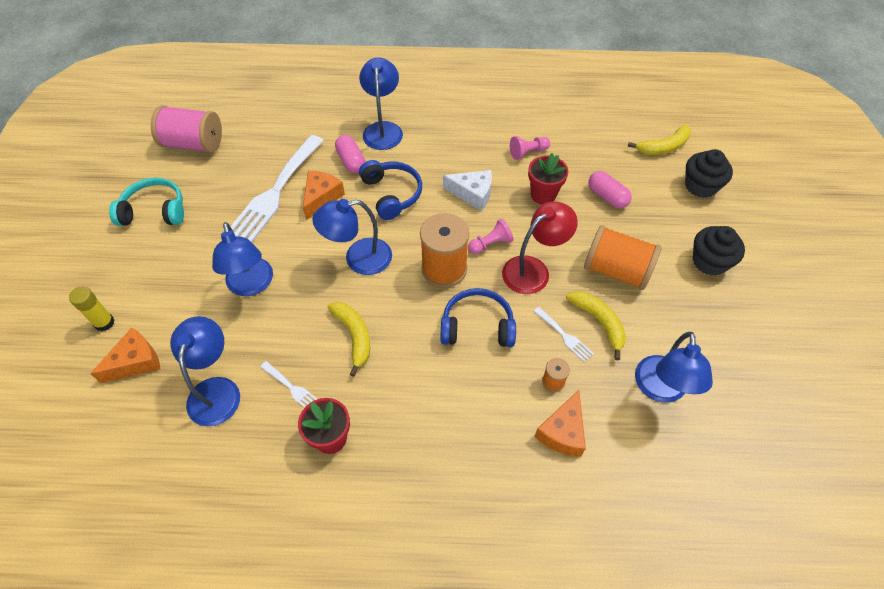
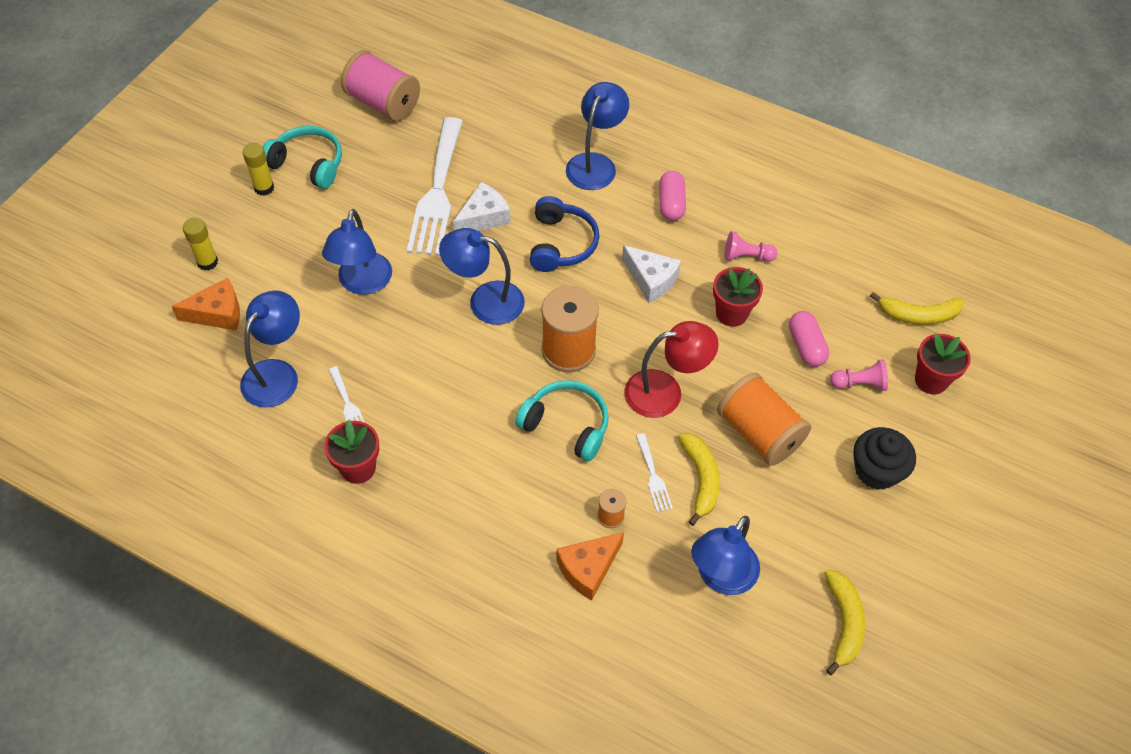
camera: 25 degrees right, 0 degrees up
white fork [230,135,324,242] -> white fork turned 45 degrees counterclockwise [407,117,463,256]
orange cheese [303,171,345,220] -> white cheese [453,182,511,231]
yellow banana [327,302,370,377] -> yellow banana moved to [824,569,865,675]
pink capsule [335,135,365,173] -> pink capsule moved to [659,171,686,221]
blue headphones [440,288,516,347] -> turquoise headphones [515,380,609,461]
pink pawn [468,219,513,254] -> pink pawn moved to [830,359,888,391]
black cupcake [685,149,733,198] -> red flower pot [915,333,971,394]
none -> yellow glue stick [242,143,274,196]

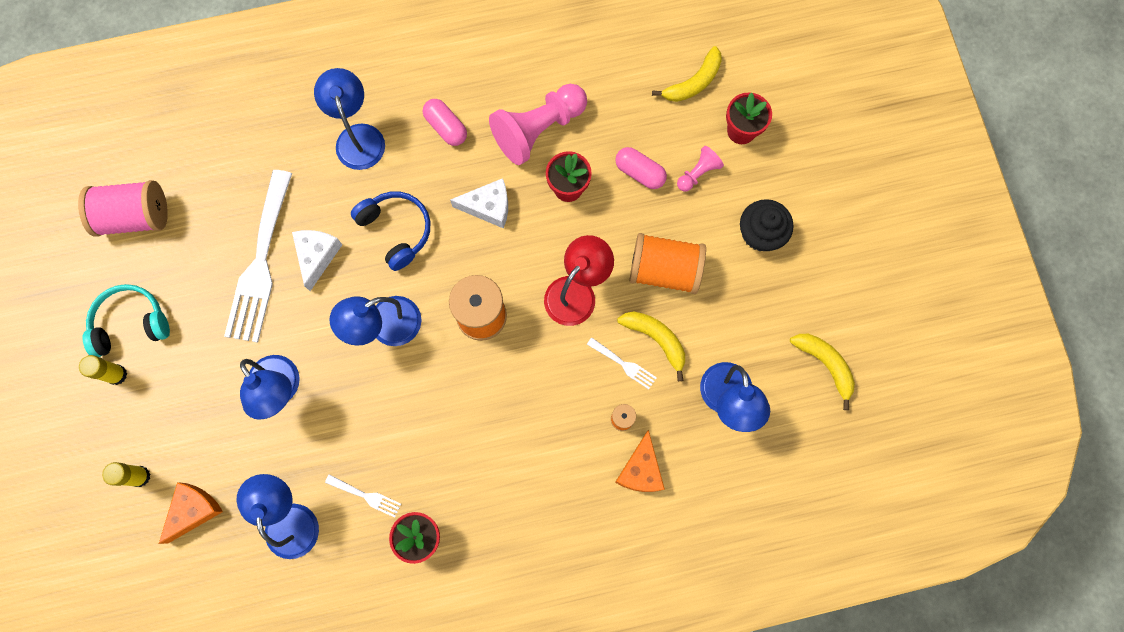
camera: 40 degrees left, 20 degrees up
white fork [407,117,463,256] -> white fork turned 45 degrees clockwise [224,170,292,343]
turquoise headphones [515,380,609,461] -> none
pink pawn [724,231,778,262] -> pink pawn [489,84,587,165], size x2.05

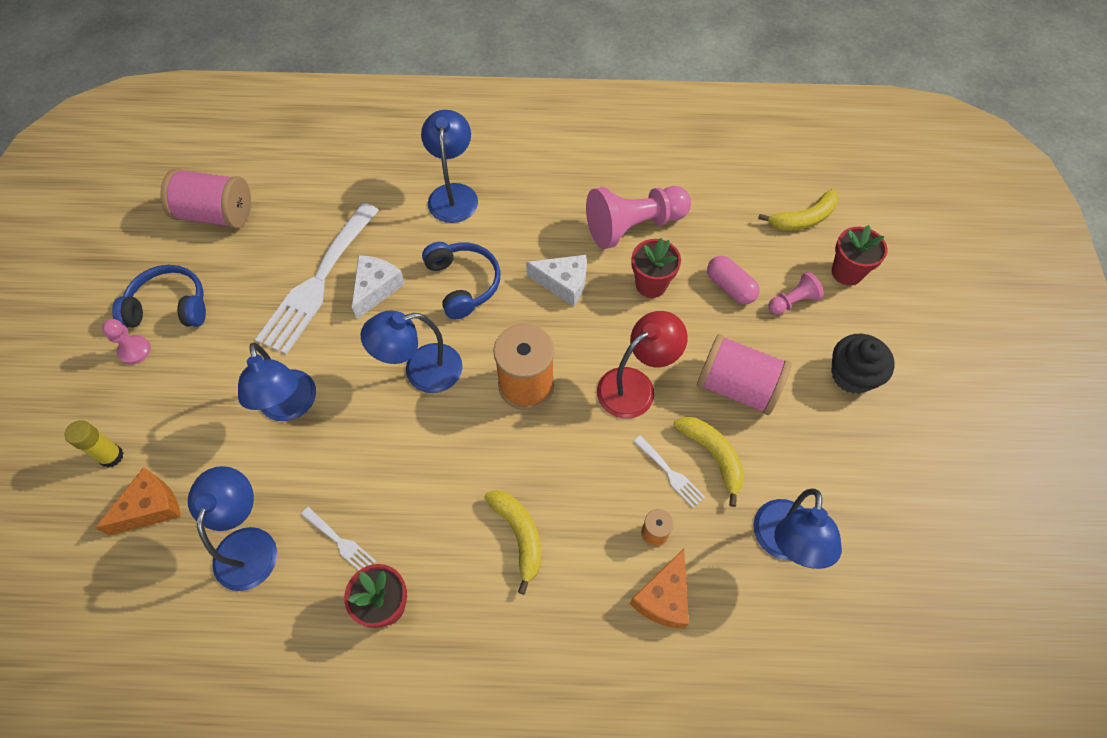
camera: 15 degrees right, 15 degrees down
yellow glue stick [79,355,127,385] -> pink pawn [102,319,151,365]
turquoise headphones [82,284,170,357] -> blue headphones [112,265,206,328]
pink capsule [423,99,467,146] -> none
orange spool [629,233,706,294] -> pink spool [697,334,791,415]
yellow banana [790,334,855,410] -> yellow banana moved to [485,490,541,595]

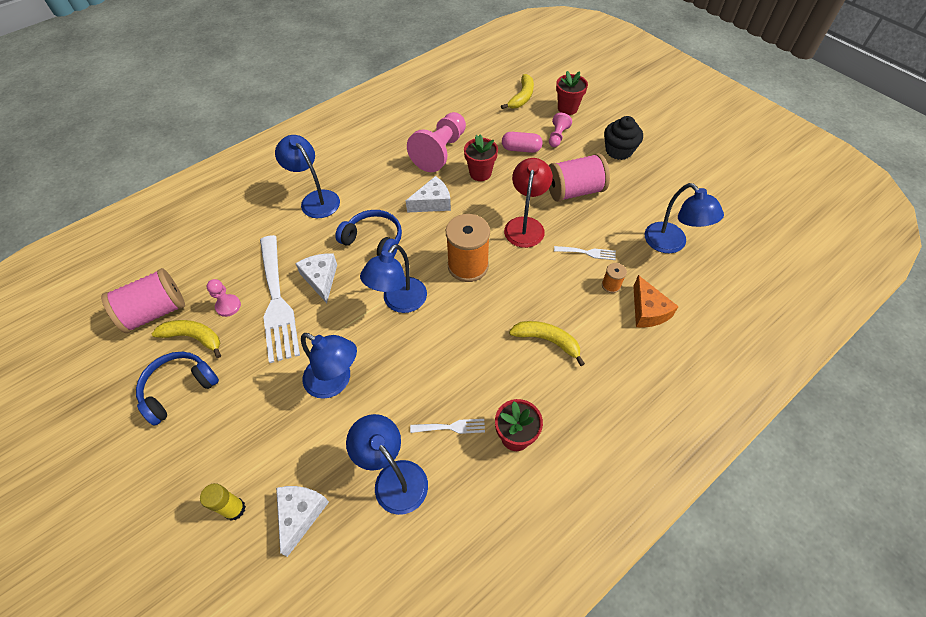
camera: 40 degrees left, 5 degrees down
orange cheese [95,467,181,535] -> white cheese [276,486,329,557]
pink pawn [102,319,151,365] -> pink pawn moved to [206,279,241,317]
yellow banana [674,417,744,507] -> yellow banana moved to [152,320,221,358]

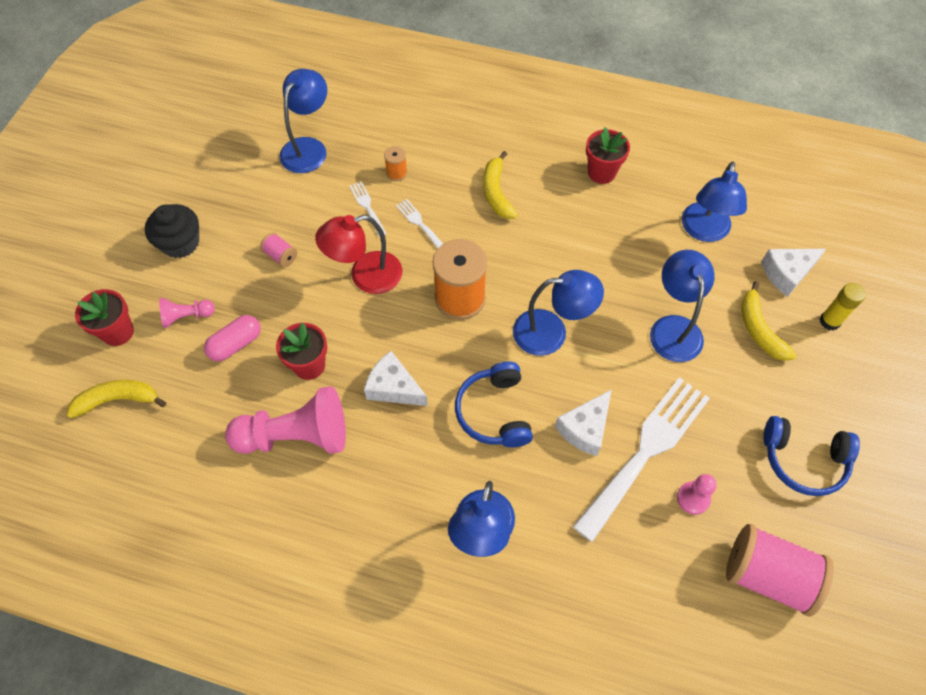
camera: 125 degrees left, 5 degrees up
yellow banana [152,320,221,358] -> yellow banana moved to [741,281,797,361]
white fork [410,419,485,434] -> white fork moved to [396,199,443,249]
pink capsule [502,132,543,153] -> pink capsule turned 75 degrees clockwise [204,315,261,361]
pink spool [549,153,610,202] -> pink spool [260,233,297,267], size x0.45
orange cheese [633,275,679,328] -> none

